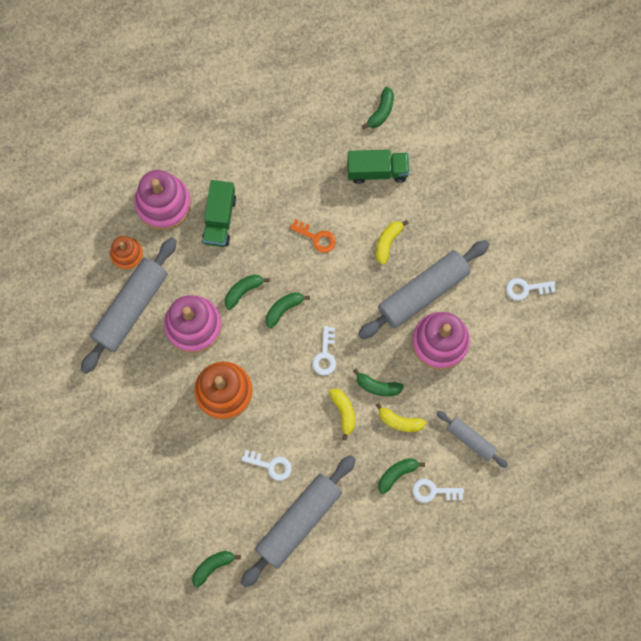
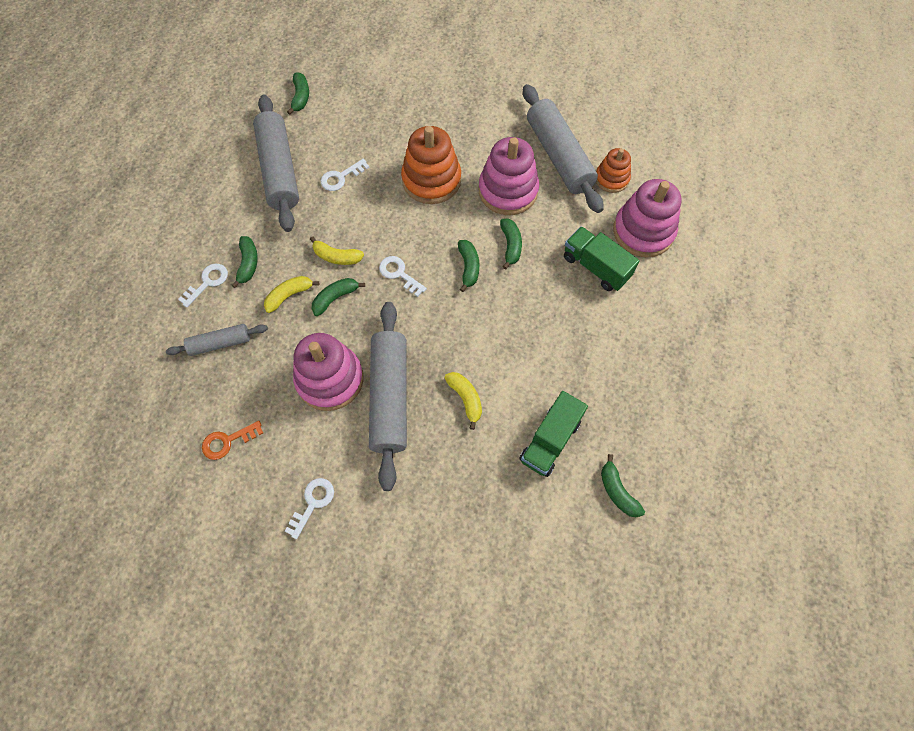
camera: 125 degrees right, 10 degrees down
orange key [290,219,336,253] -> orange key moved to [202,421,263,460]

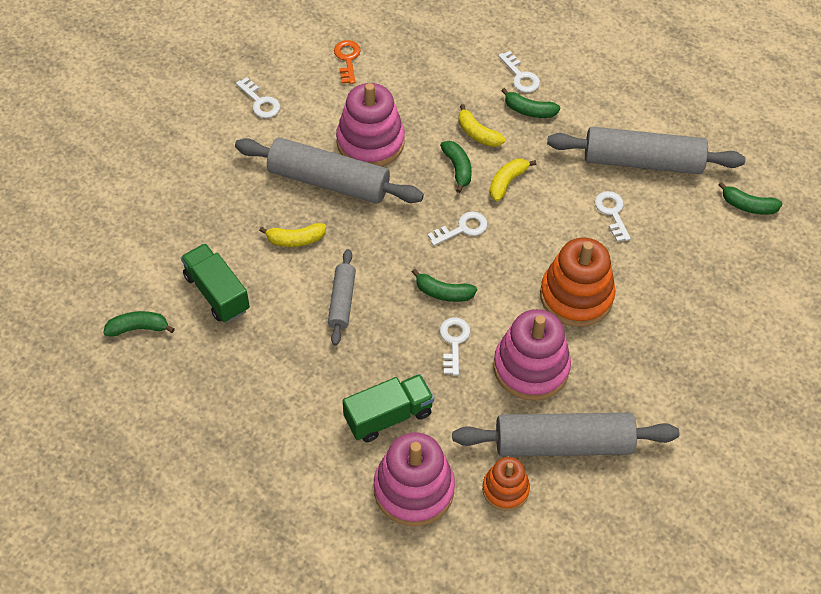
camera: 110 degrees right, 10 degrees down
grey rolling pin [166,324,268,356] -> grey rolling pin moved to [328,249,356,346]
yellow banana [264,276,320,313] -> yellow banana turned 150 degrees clockwise [458,104,505,147]
green banana [500,219,522,269] -> white key [440,317,470,376]

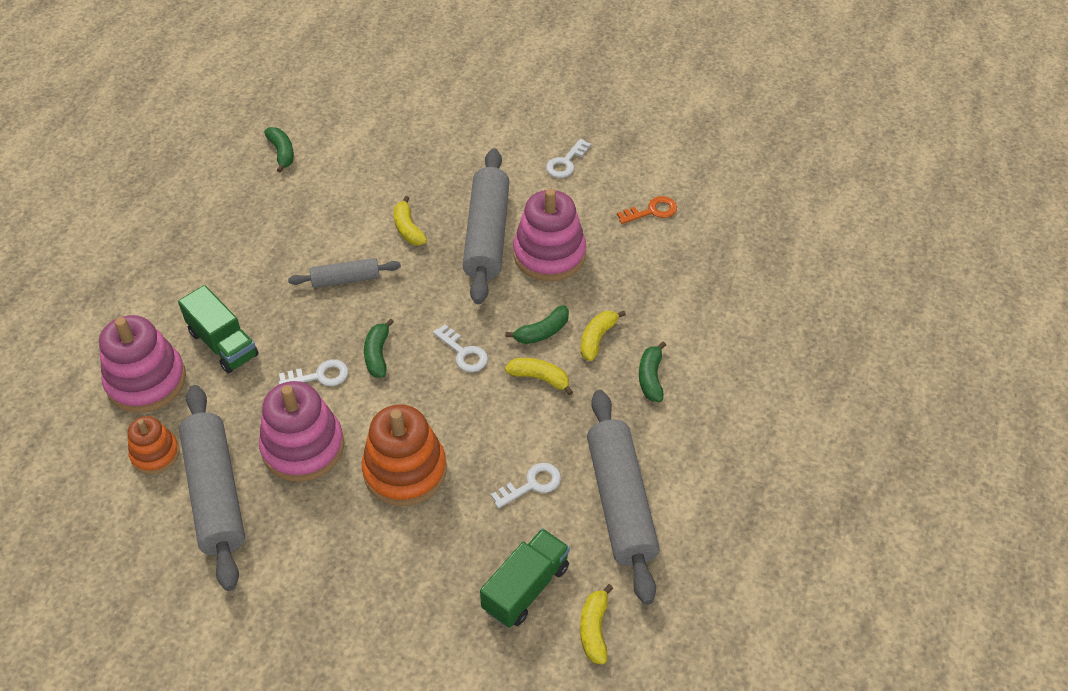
camera: 75 degrees right, 5 degrees down
green truck [181,243,250,322] -> green truck moved to [480,528,570,628]
white key [498,51,540,93] -> none
green banana [718,182,782,215] -> yellow banana [580,584,613,665]

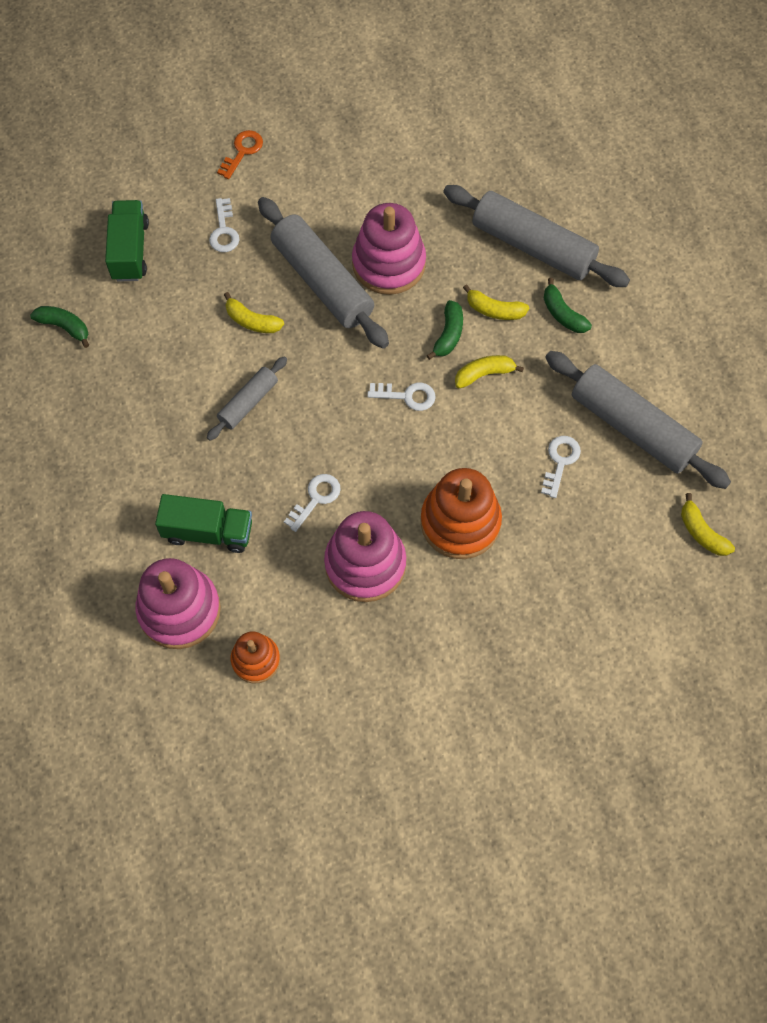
camera: 40 degrees left, 15 degrees up
grey rolling pin [179,385,245,591] -> grey rolling pin moved to [443,185,630,287]
green banana [364,318,394,378] -> none
green truck [480,528,570,628] -> green truck moved to [105,200,149,282]
white key [546,139,591,178] -> white key moved to [209,198,240,252]
yellow banana [581,311,626,361] -> yellow banana turned 60 degrees counterclockwise [463,284,529,320]
orange key [617,196,677,224] -> orange key moved to [217,130,263,179]

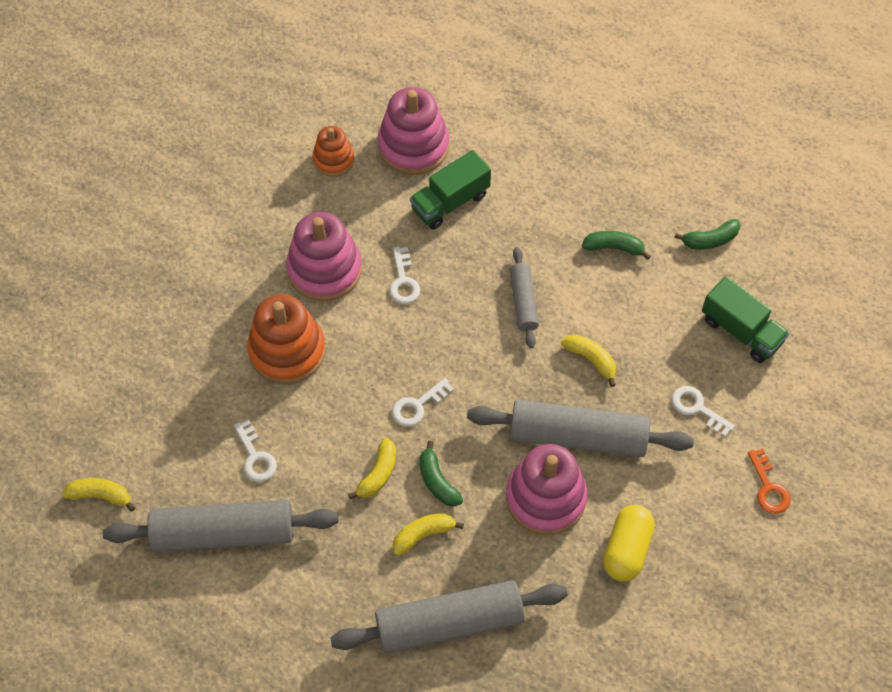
camera: 135 degrees right, 5 degrees down
yellow banana [224,292,284,333] -> yellow banana turned 60 degrees clockwise [561,334,616,387]
green banana [544,278,592,333] -> green banana moved to [582,231,651,260]
none -> yellow capsule [603,505,655,582]

